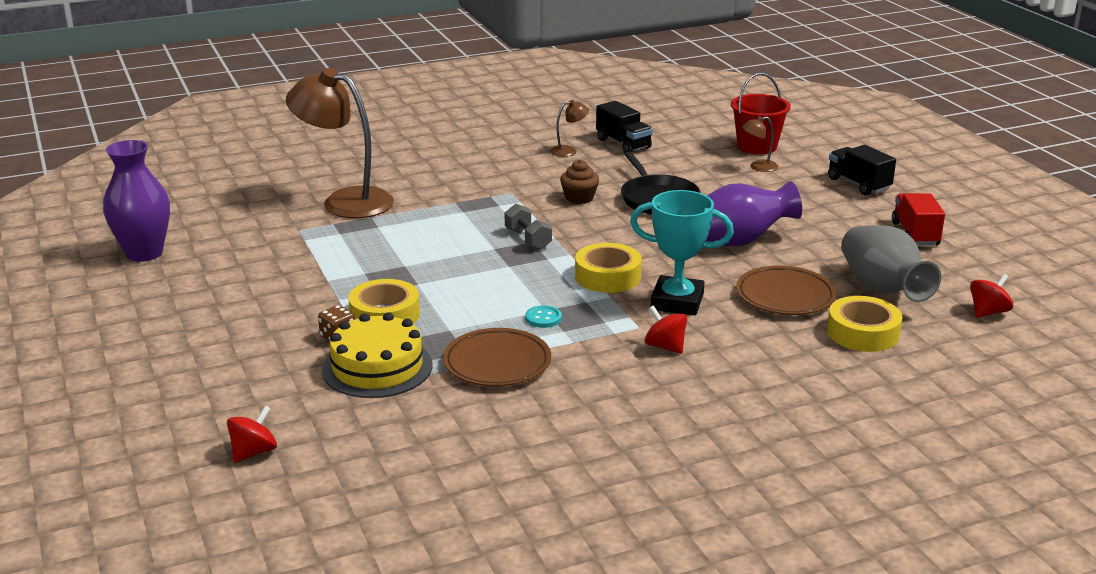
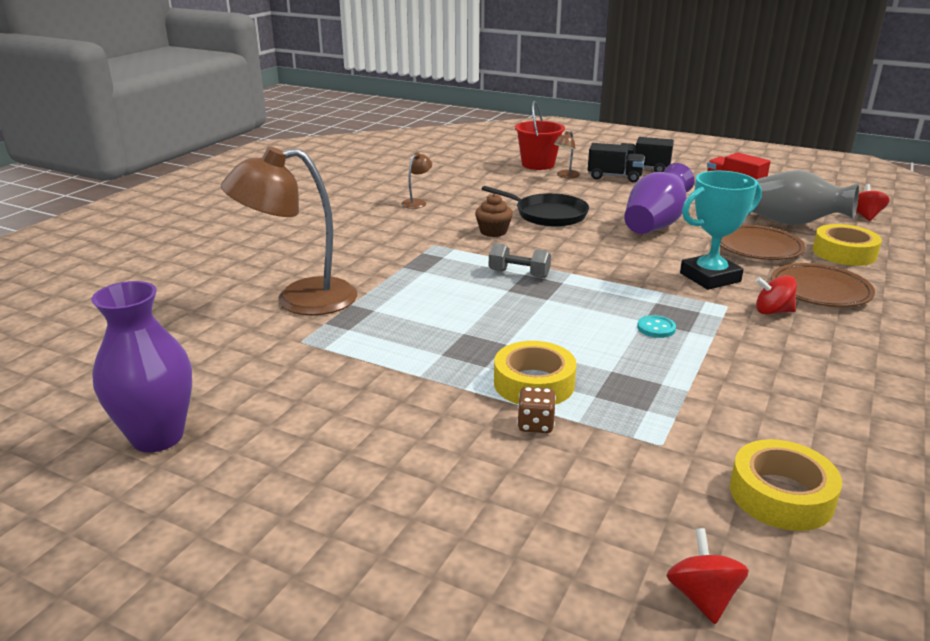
camera: 40 degrees left, 0 degrees up
yellow cake [322,312,433,398] -> none
brown plate [443,328,551,387] -> brown plate moved to [771,263,875,307]
yellow tape [575,243,642,293] -> yellow tape moved to [730,439,842,531]
black truck [596,101,653,153] -> black truck moved to [588,143,645,182]

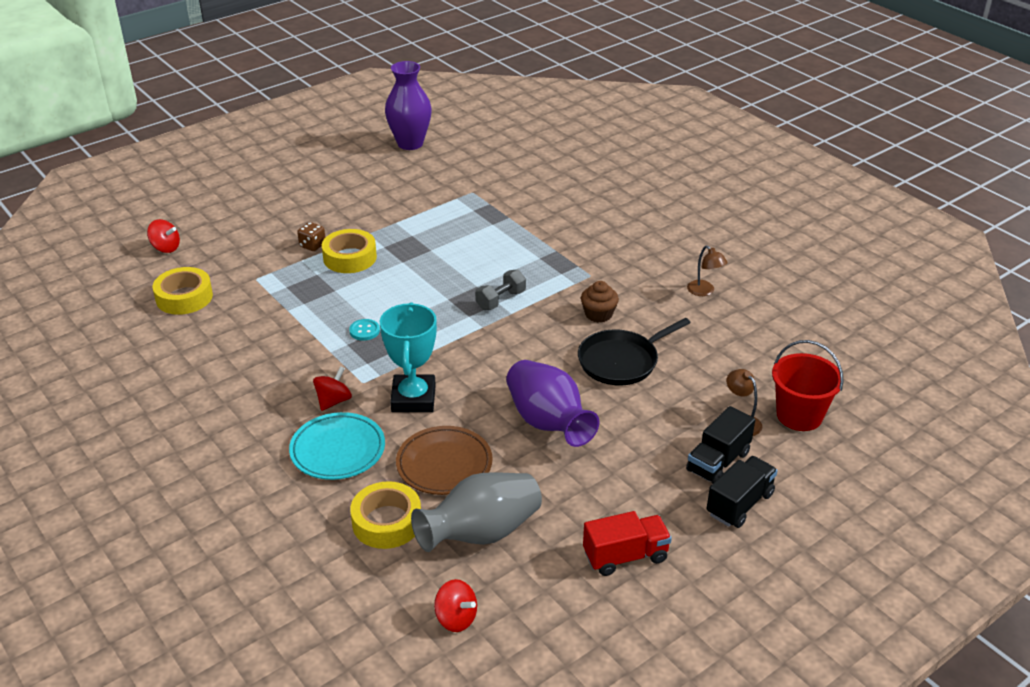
camera: 115 degrees right, 10 degrees up
brown lamp [221,147,357,315] -> none
brown plate [771,263,875,307] -> turquoise plate [289,412,385,480]

